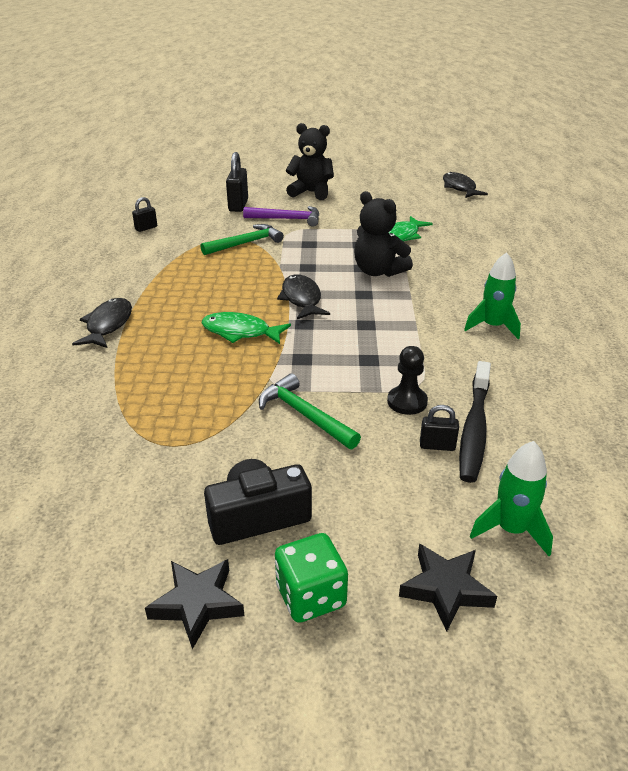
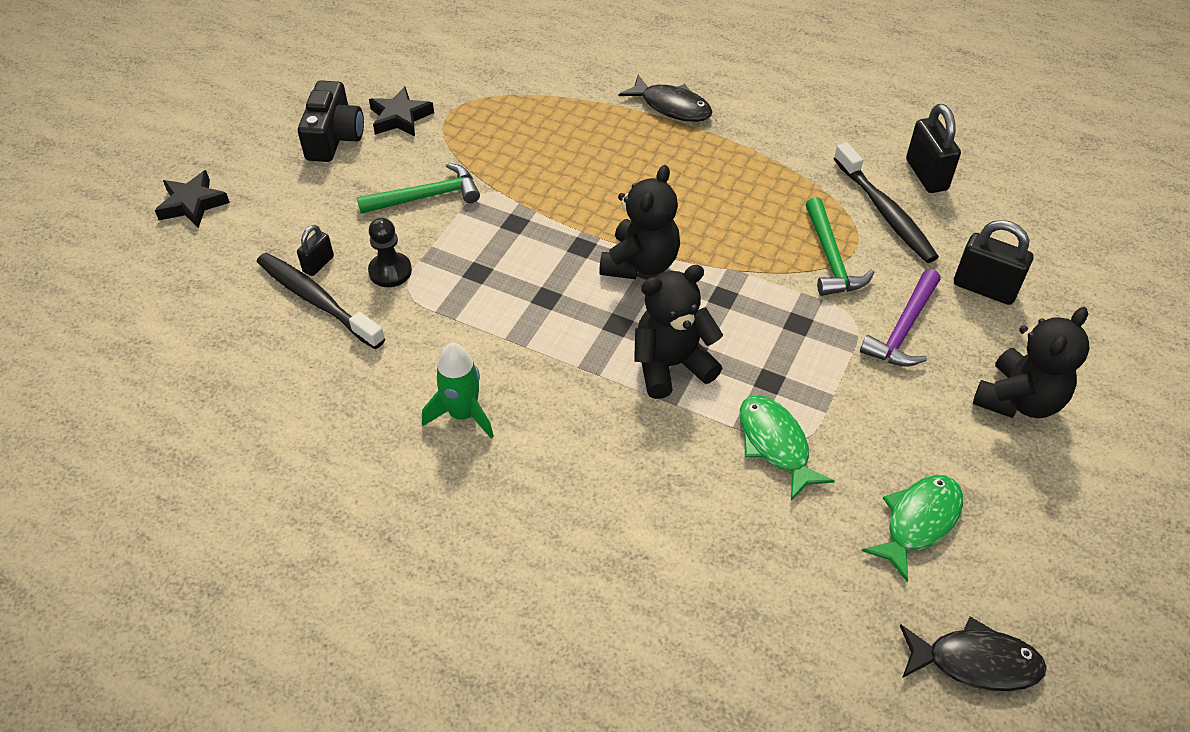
camera: 115 degrees right, 15 degrees up
black padlock [132,197,157,232] -> black padlock [906,104,961,193], size x1.75
black star [145,559,244,649] -> black star moved to [369,86,434,137]
green fish [202,312,291,344] -> green fish moved to [862,475,963,582]
green dice [275,533,348,623] -> none
black fish [277,274,330,319] -> black teddy bear [599,165,680,279]
green rocket [470,441,553,556] -> none
none -> black toothbrush [834,142,939,263]

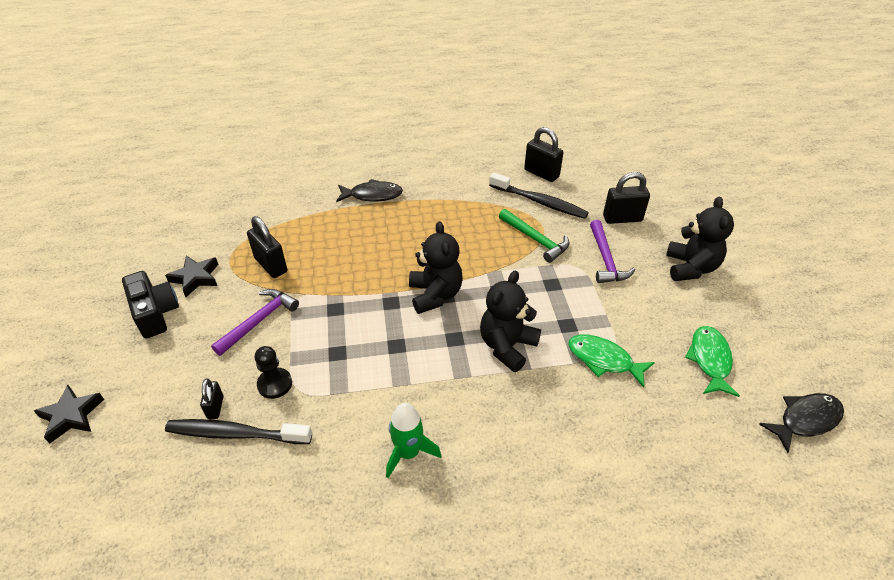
camera: 35 degrees left, 5 degrees down
green hammer [357,163,480,214] -> purple hammer [211,289,299,356]
none -> black padlock [247,216,287,278]

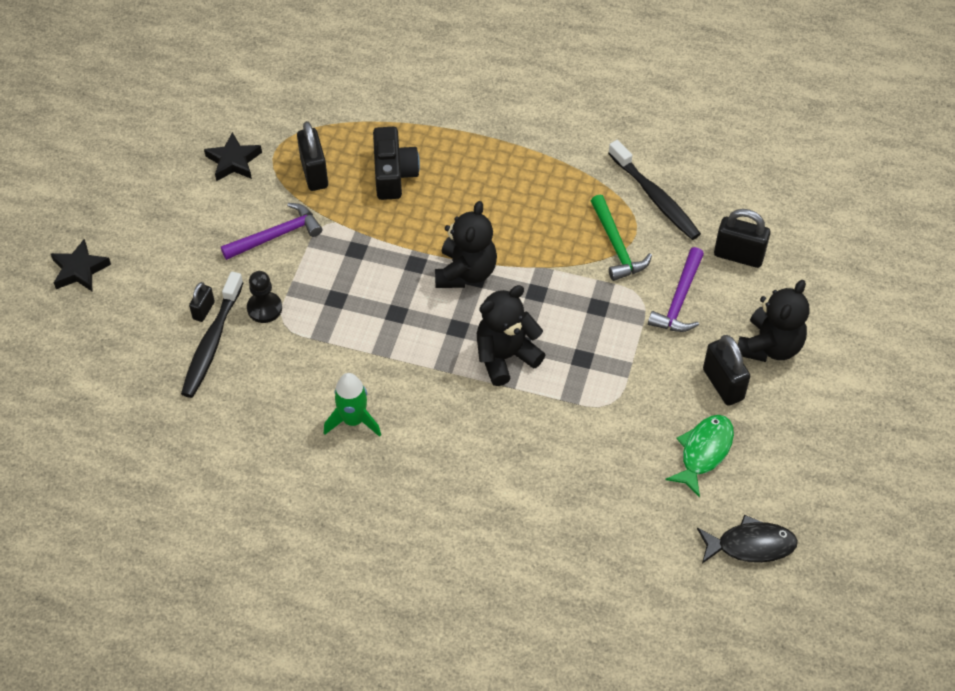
camera: 25 degrees right, 10 degrees up
black camera [122,271,179,338] -> black camera moved to [373,127,420,200]
black toothbrush [165,419,312,444] -> black toothbrush turned 105 degrees counterclockwise [181,272,243,398]
black fish [336,179,403,202] -> none
black padlock [524,127,564,182] -> black padlock moved to [703,335,750,406]
green fish [568,335,655,388] -> none

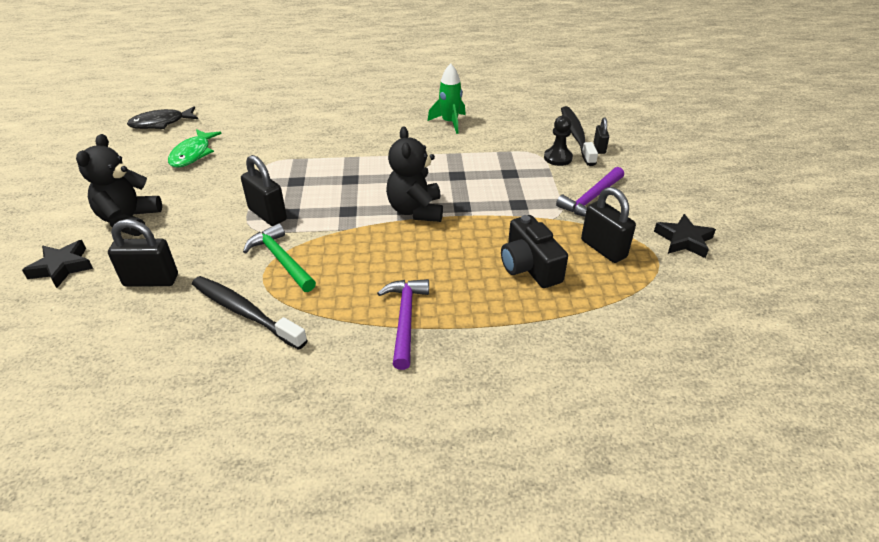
camera: 160 degrees right, 15 degrees down
black star [51,239,111,291] -> black star moved to [22,240,93,288]
black teddy bear [477,285,545,386] -> none
purple hammer [648,247,704,332] -> purple hammer moved to [377,279,429,370]
black padlock [703,335,750,406] -> black padlock moved to [241,155,287,226]

